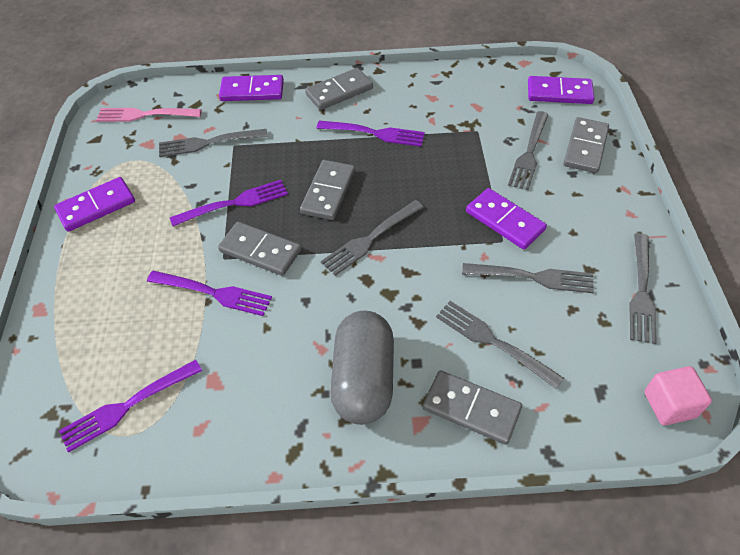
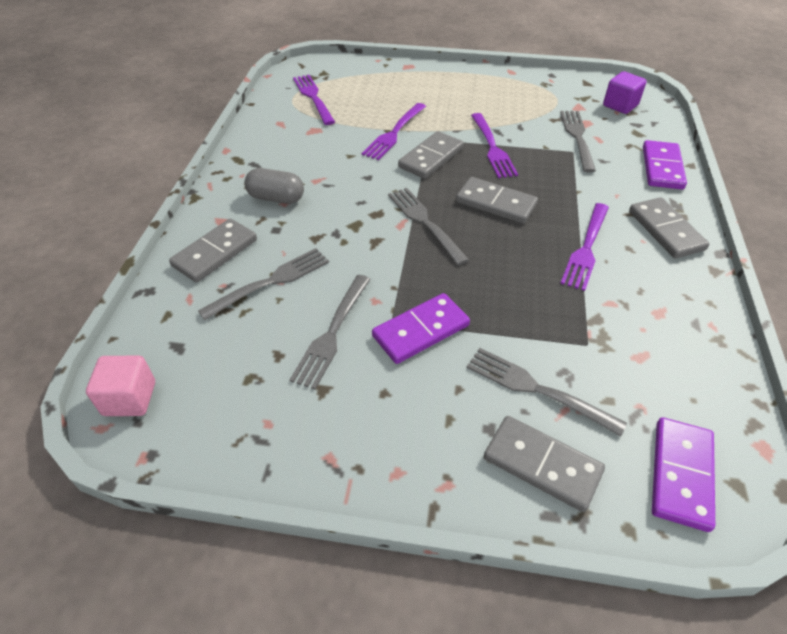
camera: 100 degrees right, 5 degrees down
purple domino [54,177,135,232] -> none
pink fork [96,108,202,122] -> purple cube [603,71,647,114]
grey capsule [330,311,394,425] -> grey capsule [245,168,304,204], size x0.61
grey fork [630,233,657,344] -> none

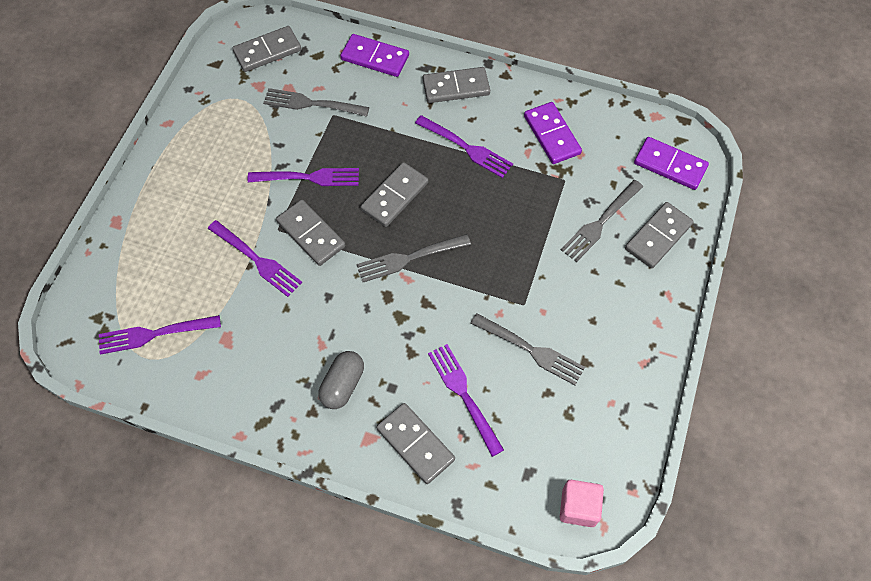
camera: 80 degrees left, 15 degrees up
grey fork [198,248,329,320] -> purple fork [428,344,504,457]
purple domino [372,293,470,364] -> purple domino moved to [524,102,582,164]
purple cube [603,71,647,114] -> grey domino [232,26,301,72]

